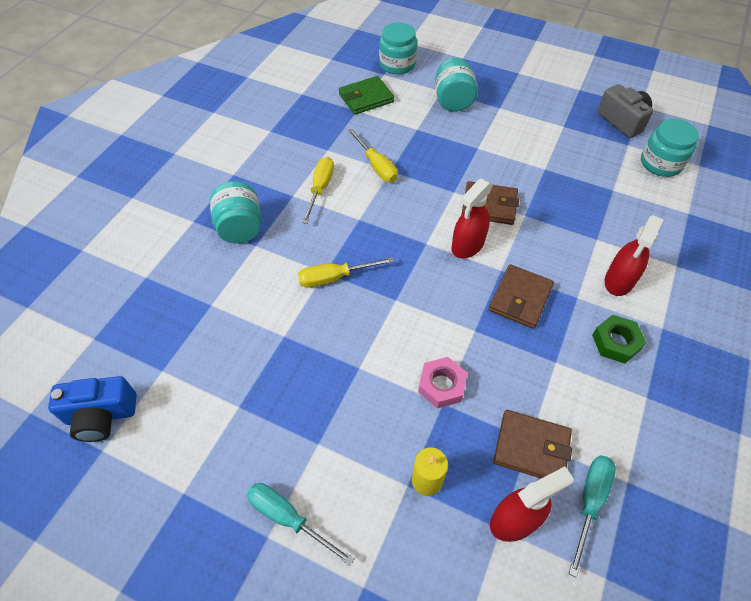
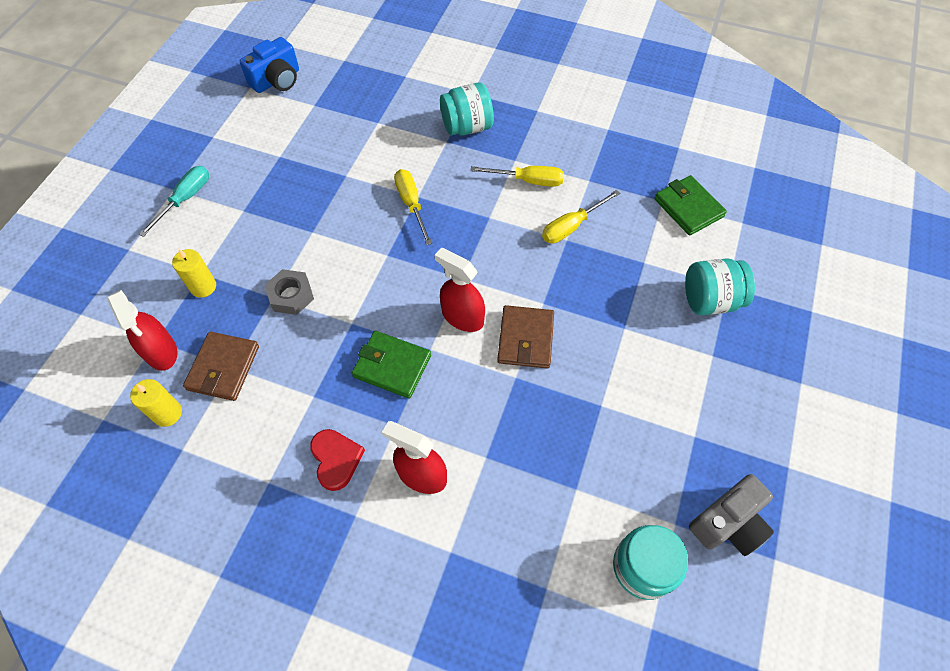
camera: 85 degrees right, 5 degrees up
blue camera [48,376,137,442] -> blue camera turned 120 degrees counterclockwise [240,37,299,93]
turquoise jar [379,22,417,74] -> none
pink nut [418,357,467,408] -> grey nut [265,269,314,315]
brown wallet [488,264,554,329] -> green wallet [352,331,431,399]
turquoise screwdriver [569,455,616,578] -> yellow candle [130,379,182,427]
green nut [592,315,646,364] -> red heart [310,429,365,491]

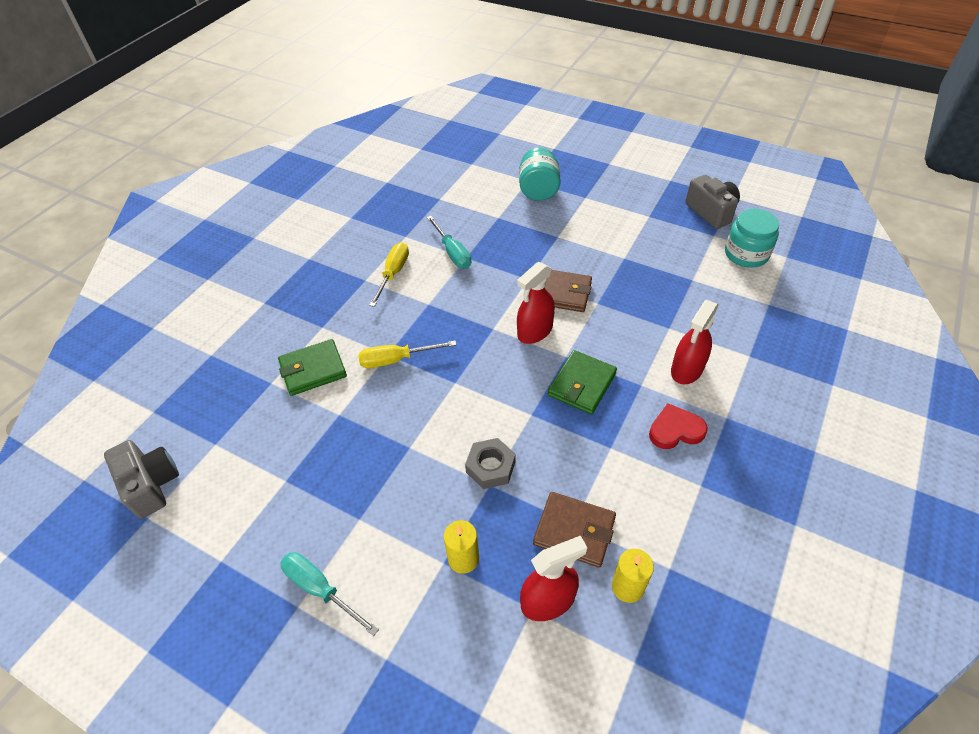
camera: 80 degrees left, 10 degrees down
blue camera [240,37,299,93] -> grey camera [104,440,179,519]
turquoise jar [440,83,494,136] -> none
yellow screwdriver [542,190,620,244] -> turquoise screwdriver [427,216,471,269]
green wallet [654,175,727,236] -> green wallet moved to [278,339,347,396]

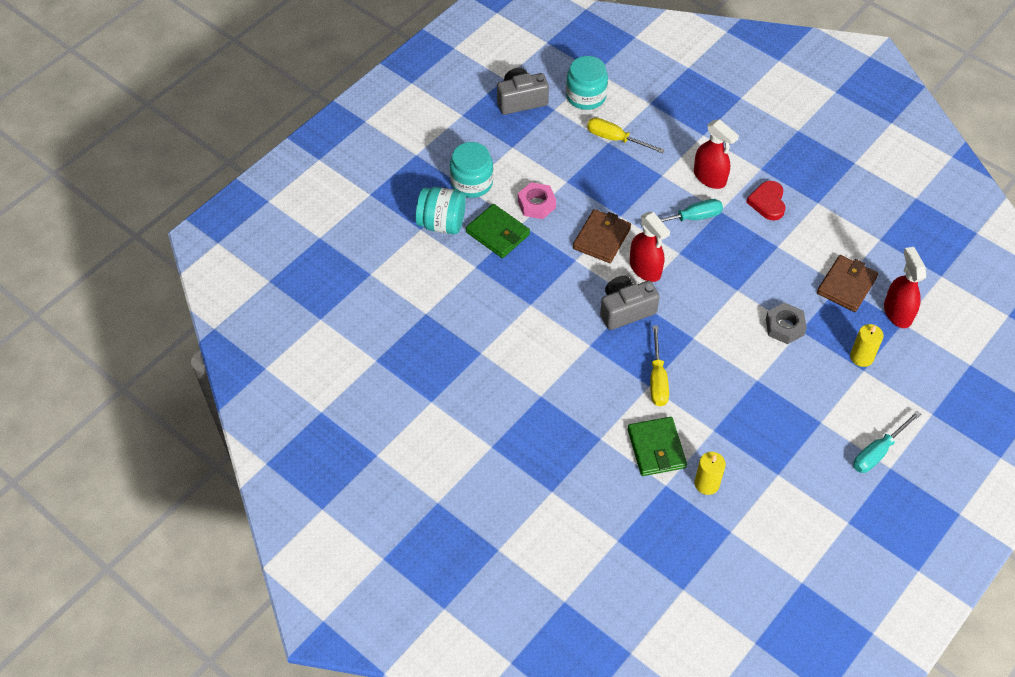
camera: 80 degrees left, 5 degrees up
grey camera [104,440,179,519] -> grey camera moved to [600,276,660,330]
yellow screwdriver [369,242,409,307] -> yellow screwdriver moved to [587,118,665,153]
turquoise screwdriver [427,216,471,269] -> turquoise screwdriver moved to [640,199,723,227]
green wallet [548,350,617,414] -> green wallet moved to [466,204,530,258]
yellow candle [612,549,654,603] -> yellow candle moved to [695,452,726,495]
none -> turquoise jar [450,142,493,198]
none -> pink nut [518,182,556,219]

